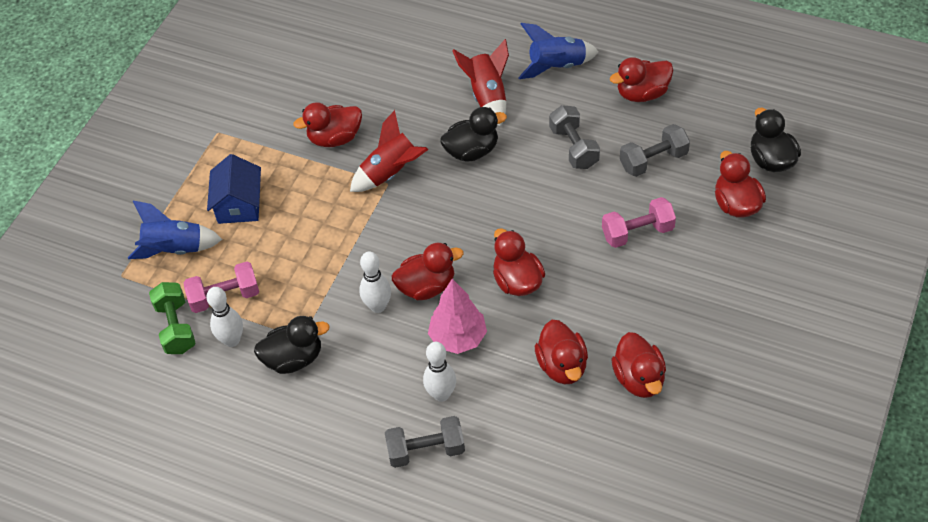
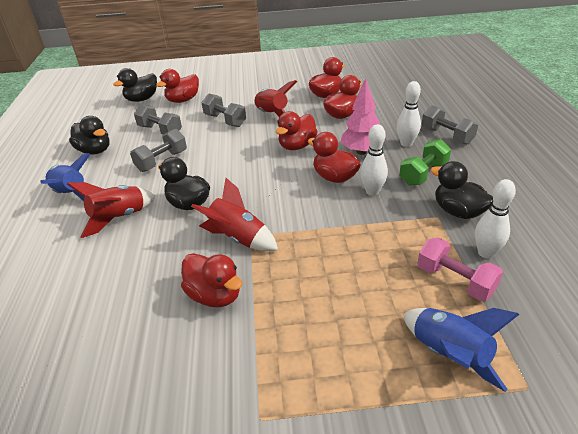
camera: 120 degrees left, 15 degrees down
green dumbbell [149,282,196,354] -> green dumbbell moved to [399,139,451,186]
blue house [207,154,261,224] -> none
pink dumbbell [602,197,676,248] -> grey dumbbell [201,93,246,127]
red duck [610,57,673,102] -> black duck [69,116,110,154]
none -> red rocket [254,80,297,117]

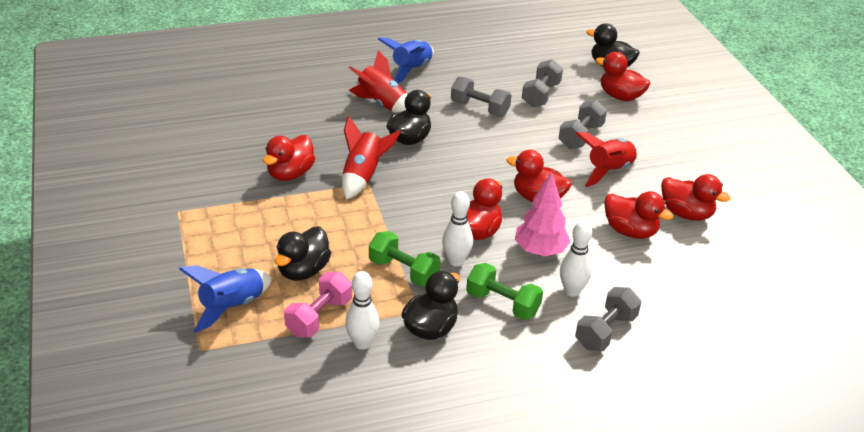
camera: 75 degrees right, 0 degrees up
black duck [69,116,110,154] -> black duck moved to [275,227,331,281]
none -> green dumbbell [369,231,441,287]

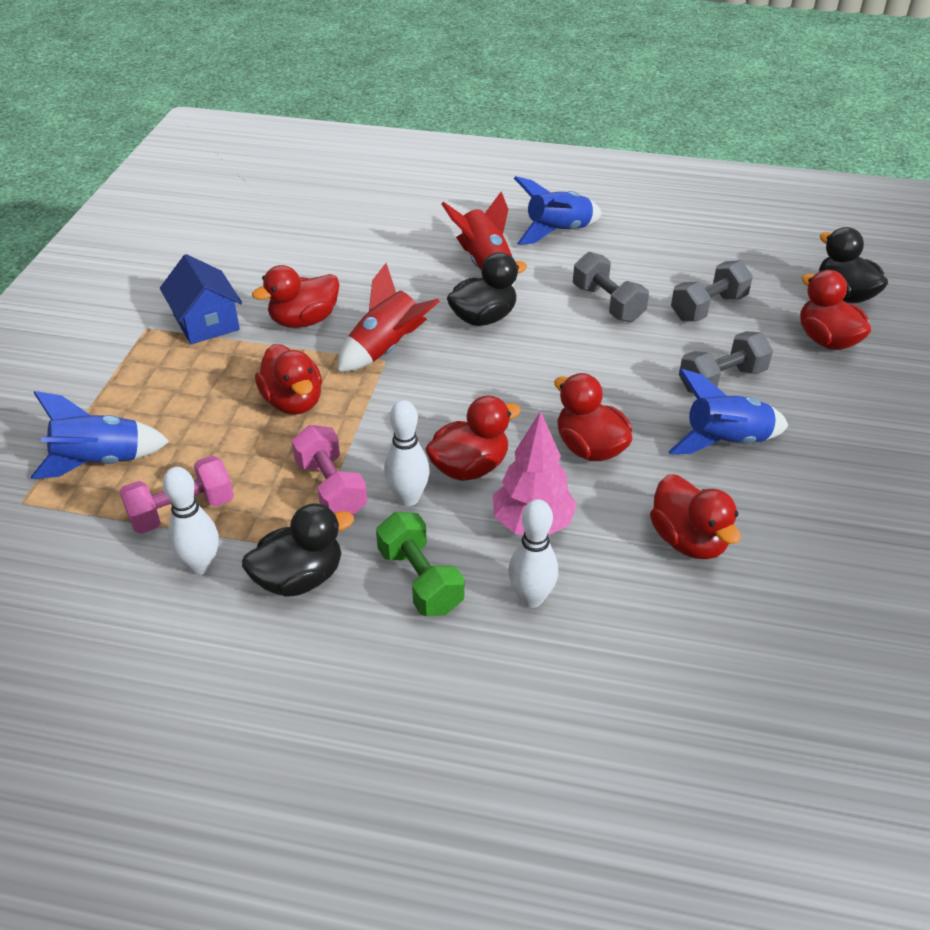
camera: 30 degrees right, 5 degrees up
black duck [275,227,331,281] -> none
green dumbbell [369,231,441,287] -> pink dumbbell [292,425,368,515]
grey dumbbell [575,287,641,351] -> none
red rocket [576,132,639,187] -> blue rocket [668,369,788,454]
red duck [661,174,730,221] -> red duck moved to [255,344,322,415]
none -> blue house [160,254,242,344]

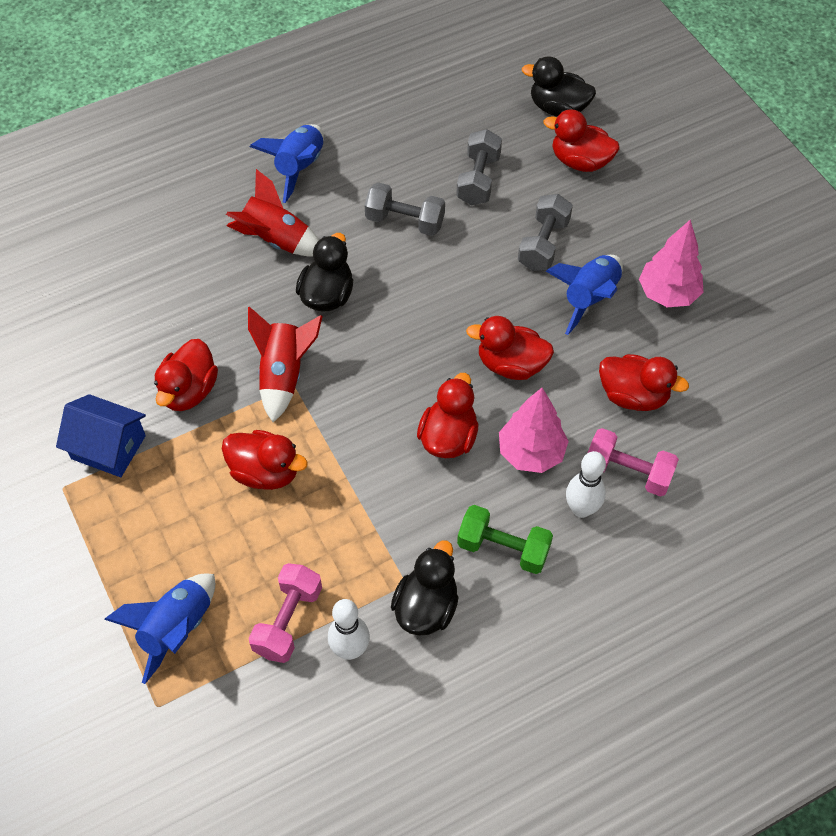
camera: 40 degrees left, 15 degrees up
pink dumbbell [292,425,368,515] -> pink dumbbell moved to [588,428,679,497]
white bowling pin [384,400,429,506] -> none
none -> pink tree [639,220,703,307]

